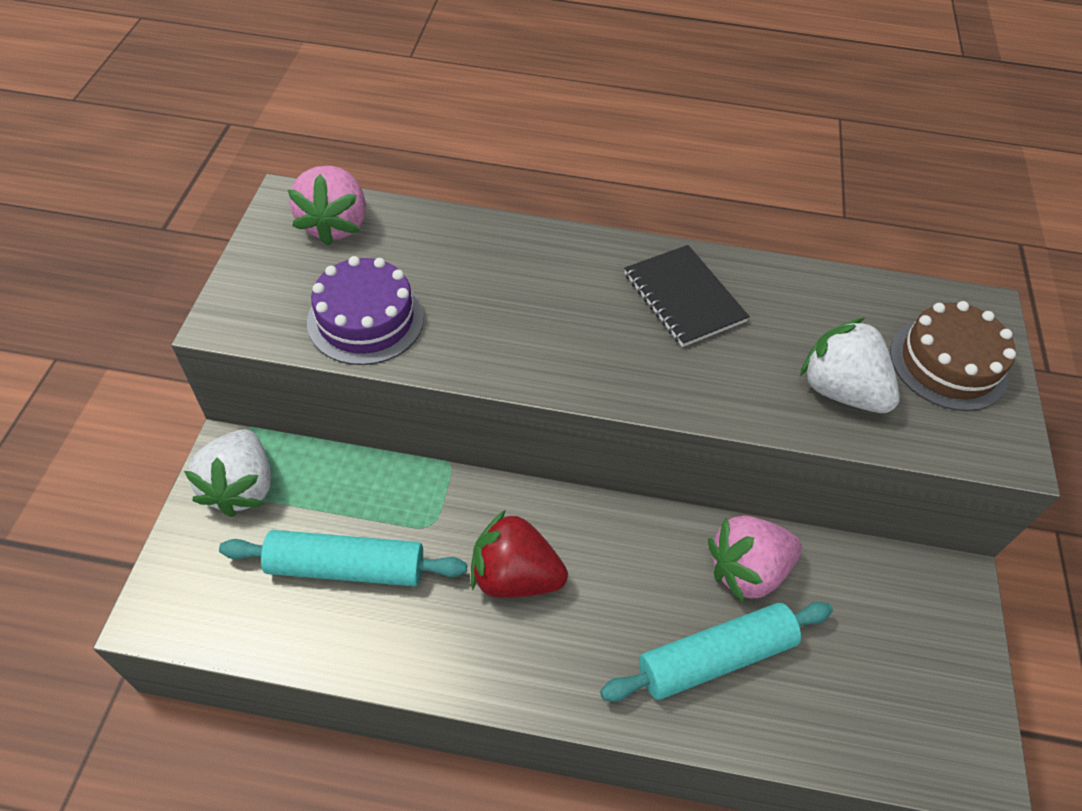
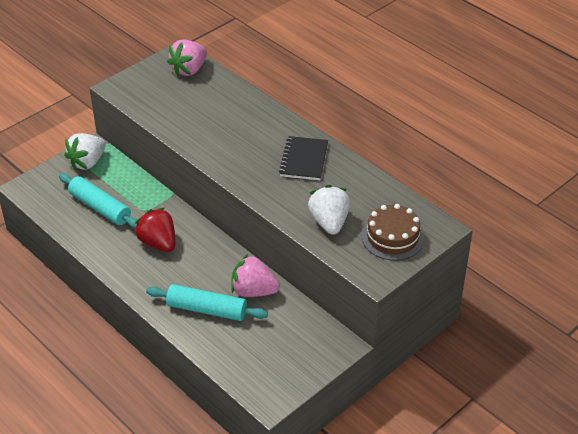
camera: 40 degrees right, 10 degrees down
purple cake [307,256,424,365] -> none

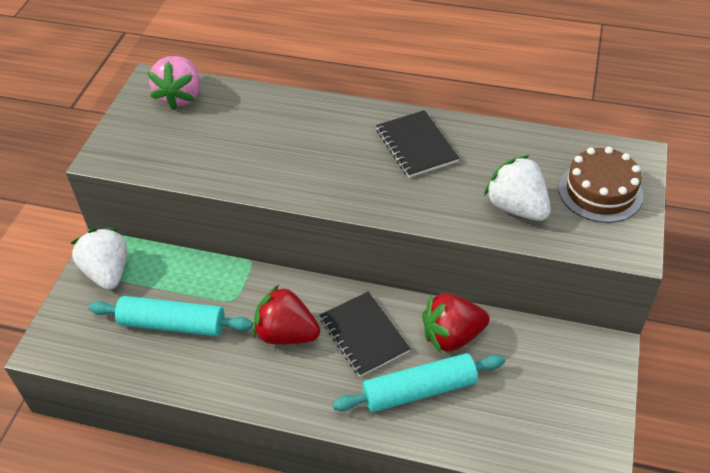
camera: 30 degrees left, 5 degrees up
white strawberry [64,133,106,170] -> white strawberry turned 150 degrees clockwise [70,228,127,290]
pink strawberry [231,254,280,297] -> red strawberry [422,293,489,353]
none -> black notebook [319,292,411,377]

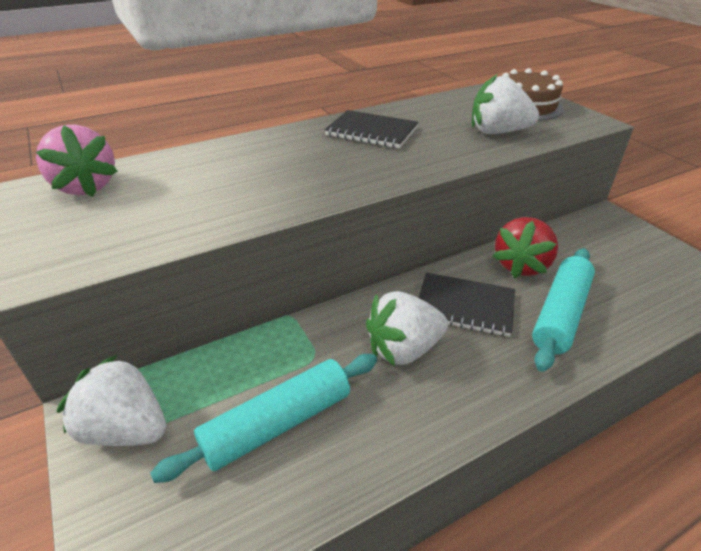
camera: 45 degrees left, 10 degrees down
red strawberry [253,285,320,344] -> white strawberry [366,291,448,366]

